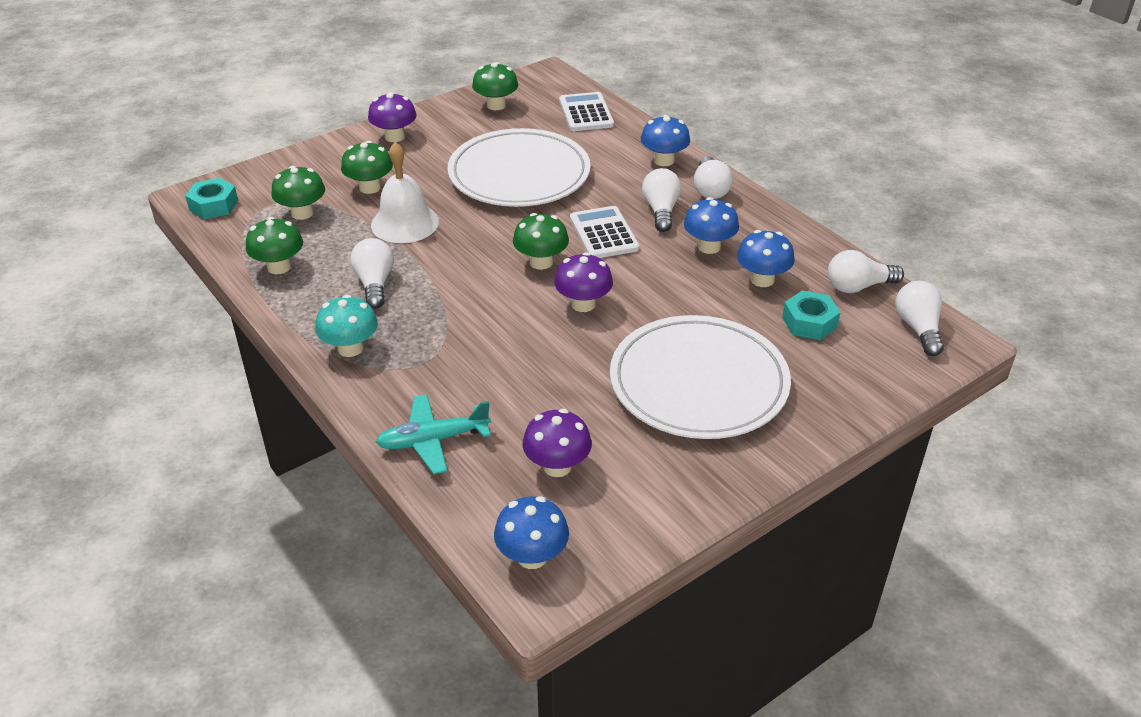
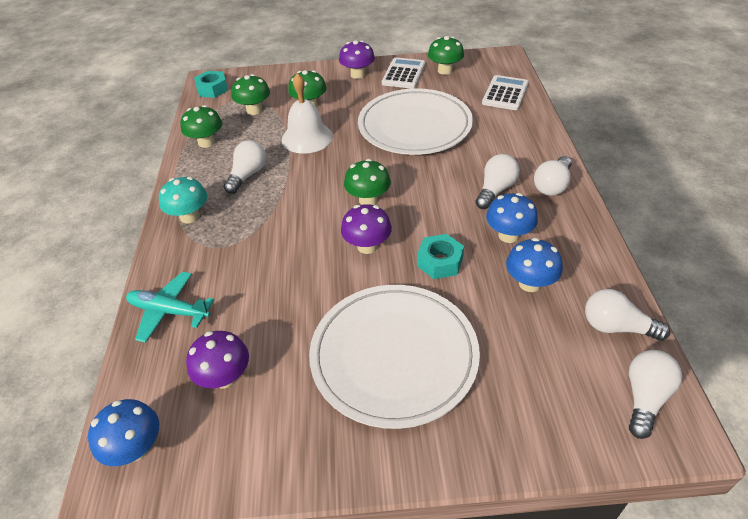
camera: 35 degrees right, 5 degrees up
white calculator [570,206,639,258] -> white calculator moved to [382,57,425,89]
blue mushroom [641,115,690,166] -> none
turquoise nut [782,290,841,340] -> turquoise nut moved to [417,234,464,279]

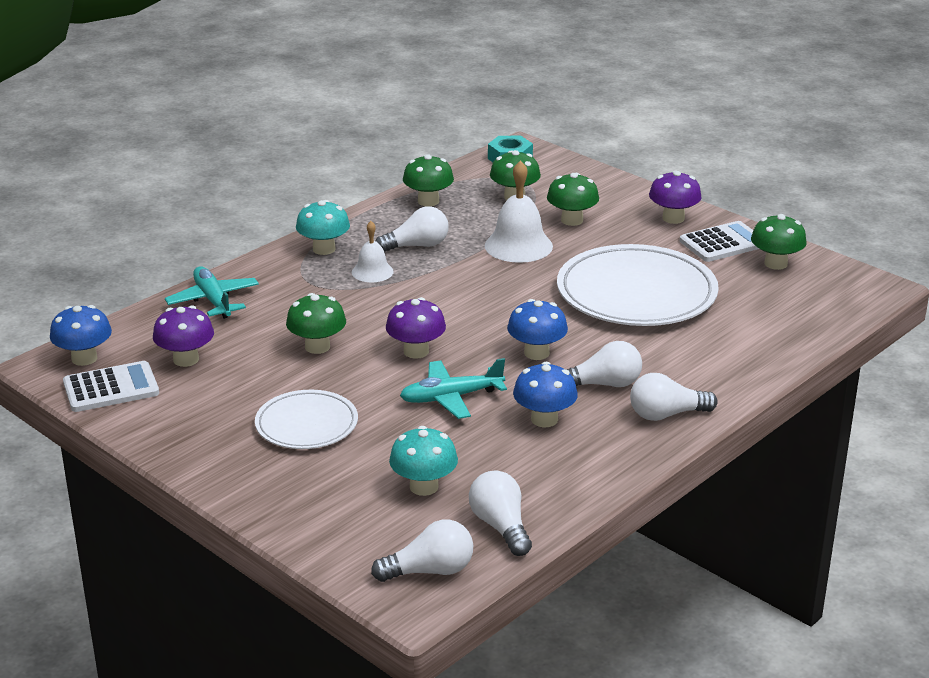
camera: 45 degrees right, 15 degrees down
white plate [309,285,480,429] -> white plate [255,390,358,449], size x0.56
green mushroom [344,159,391,205] -> green mushroom moved to [286,293,346,354]
turquoise nut [417,234,464,279] -> turquoise plane [400,358,507,419]
white calculator [482,75,529,110] -> white calculator moved to [63,361,159,412]
blue mushroom [506,238,563,292] -> blue mushroom moved to [507,299,568,360]
none -> white bell [352,221,394,282]
none -> turquoise mushroom [389,426,458,496]

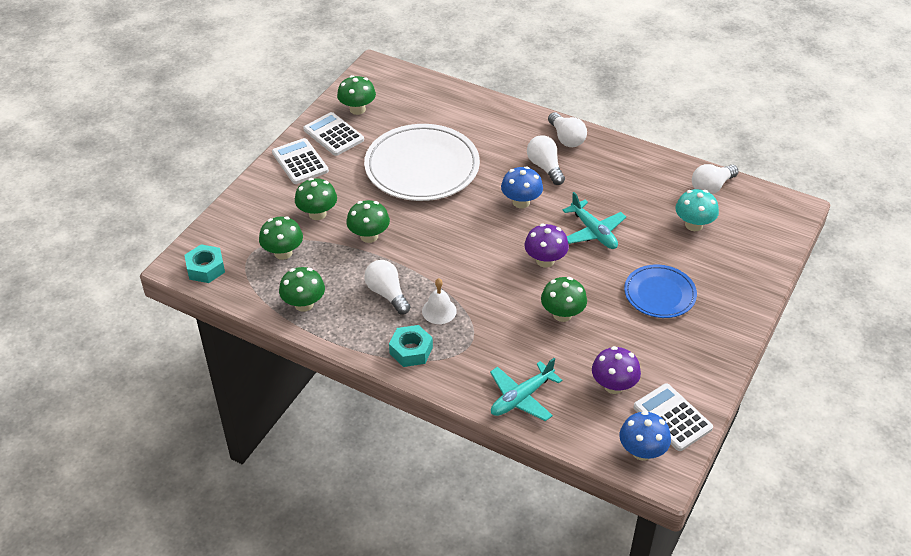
camera: 105 degrees left, 15 degrees up
white plate [255,390,358,449] -> blue plate [624,264,697,318]
turquoise mushroom [296,200,350,255] -> turquoise nut [389,325,433,367]
white light bulb [371,519,473,582] -> none
white bell [485,160,553,263] -> green mushroom [346,200,390,243]
blue mushroom [513,362,578,427] -> none
purple mushroom [649,171,702,224] -> white calculator [272,138,329,184]

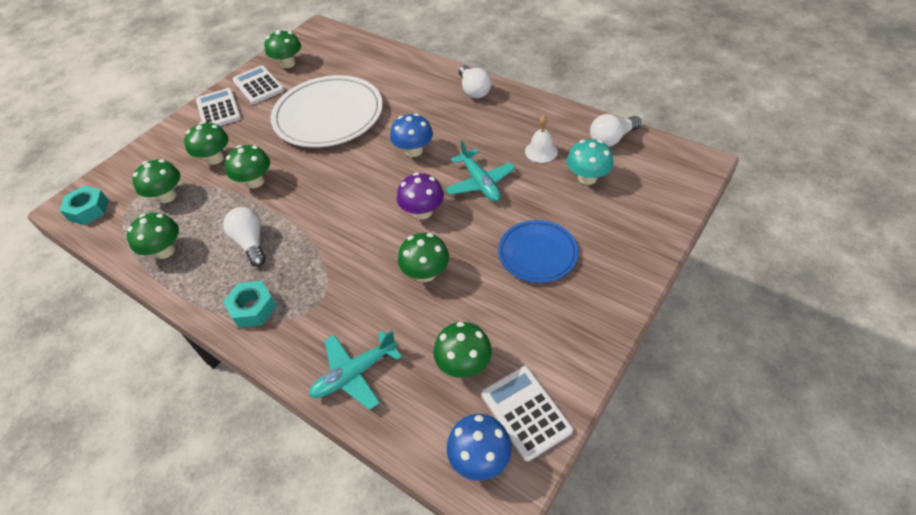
camera: 10 degrees right, 5 degrees up
white bell [422,278,457,324] -> white bell moved to [525,115,558,163]
white light bulb [527,135,565,185] -> none
purple mushroom [592,346,641,394] -> green mushroom [433,322,492,378]

